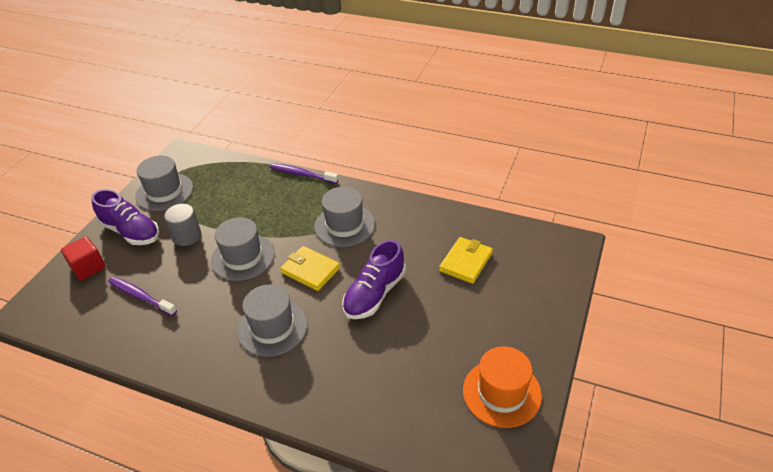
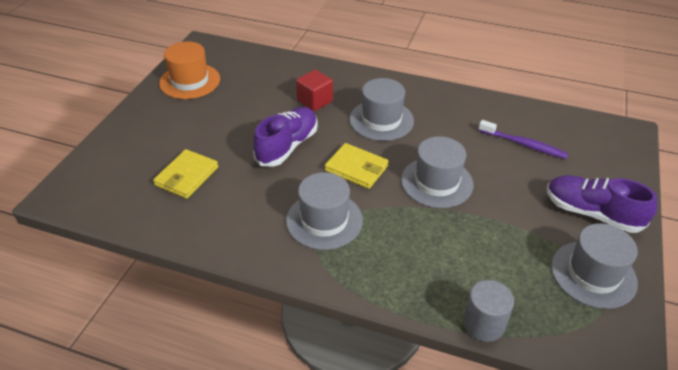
camera: 175 degrees right, 0 degrees up
red cube [61,236,106,281] -> red cube moved to [296,70,333,111]
grey cylinder [164,204,201,246] -> grey cylinder moved to [463,280,514,342]
purple toothbrush [270,163,339,184] -> none

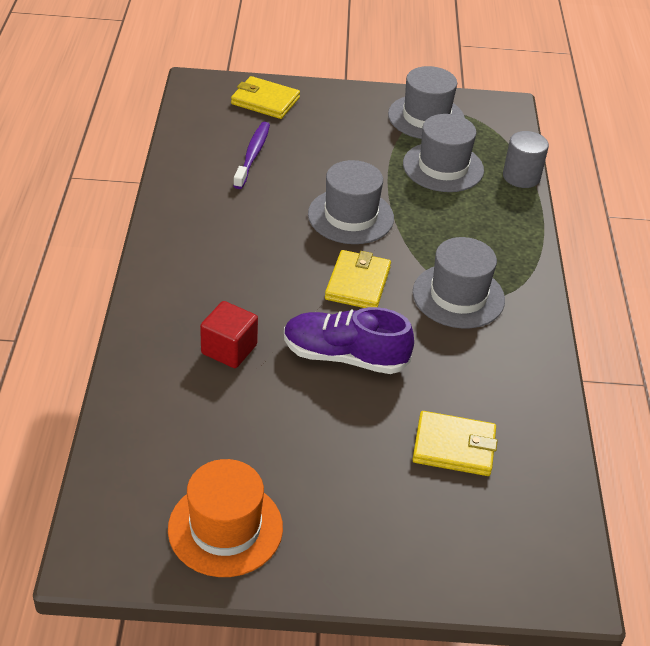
camera: 110 degrees left, 0 degrees up
grey hat [349,78,414,141] -> grey hat moved to [403,114,484,192]
purple shoe [547,175,657,233] -> none
none -> yellow wallet [231,76,300,119]

